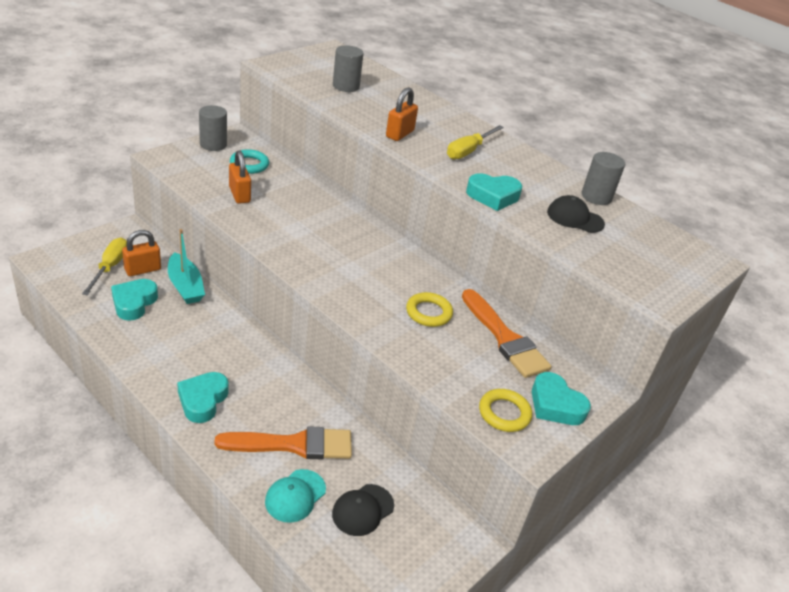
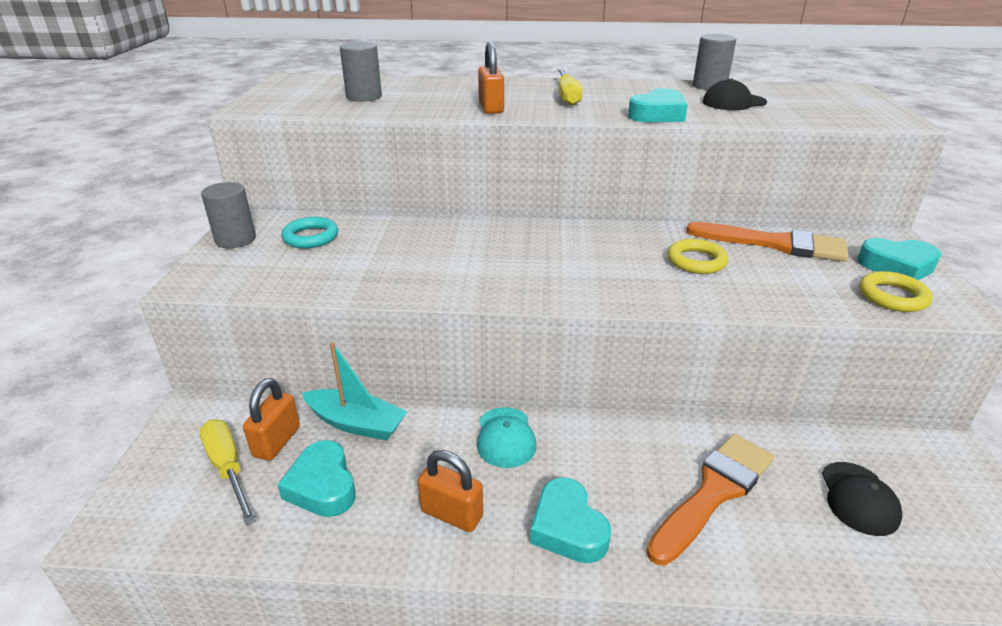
camera: 35 degrees left, 5 degrees down
orange padlock [229,150,251,204] -> orange padlock moved to [418,450,483,532]
turquoise cap [265,469,326,523] -> turquoise cap moved to [477,407,536,468]

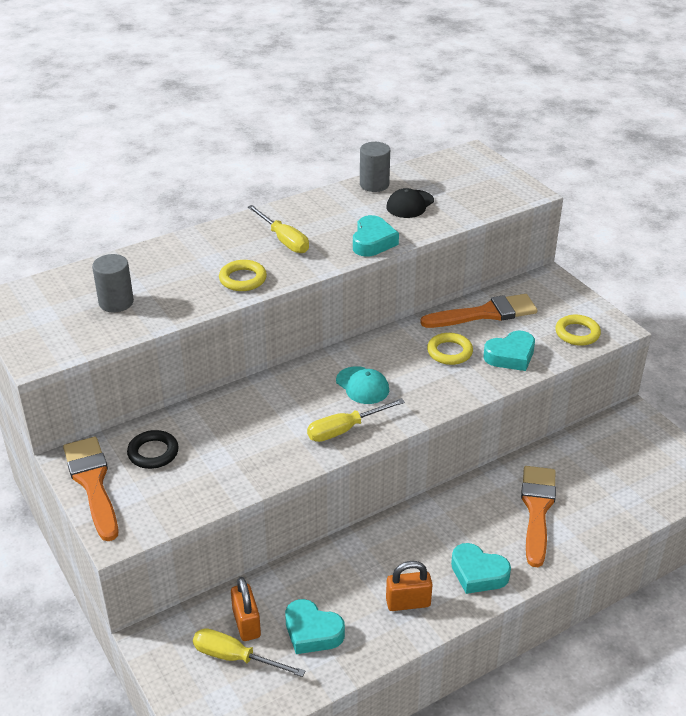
camera: 35 degrees left, 5 degrees up
grey cylinder [201,182,256,248] -> orange brush [63,437,118,541]
turquoise ring [281,217,338,248] -> black ring [127,430,179,469]
turquoise boat [302,342,408,441] -> none
turquoise cap [477,407,536,468] -> turquoise cap moved to [336,366,389,404]
orange padlock [478,42,504,114] -> yellow ring [219,260,267,291]
black cap [822,462,902,536] -> none
turquoise heart [857,238,941,280] -> turquoise heart moved to [483,330,535,371]
none -> yellow screwdriver [307,398,405,442]

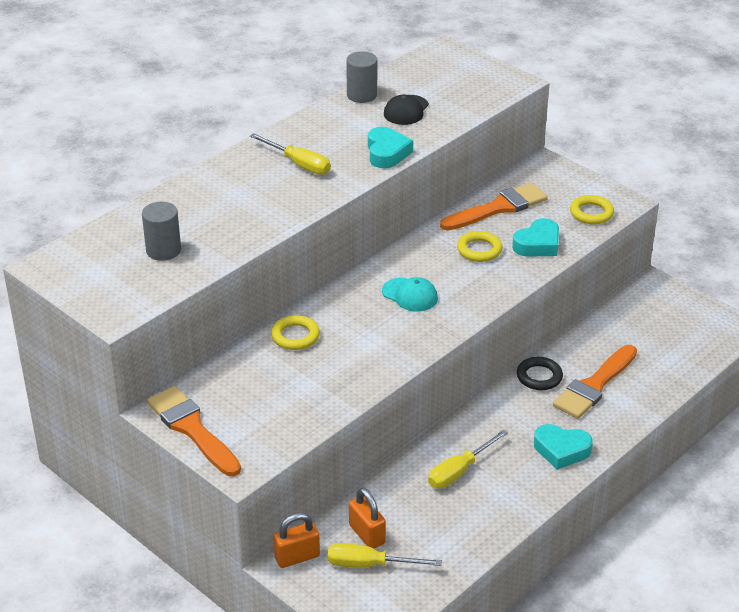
camera: 15 degrees left, 0 degrees up
black ring [127,430,179,469] -> black ring moved to [517,357,563,390]
yellow ring [219,260,267,291] -> yellow ring moved to [271,315,320,350]
turquoise heart [285,599,345,654] -> none
yellow screwdriver [307,398,405,442] -> yellow screwdriver moved to [428,430,508,488]
orange padlock [386,561,433,611] -> orange padlock moved to [273,513,320,568]
orange brush [521,466,556,567] -> orange brush turned 135 degrees counterclockwise [553,345,637,419]

